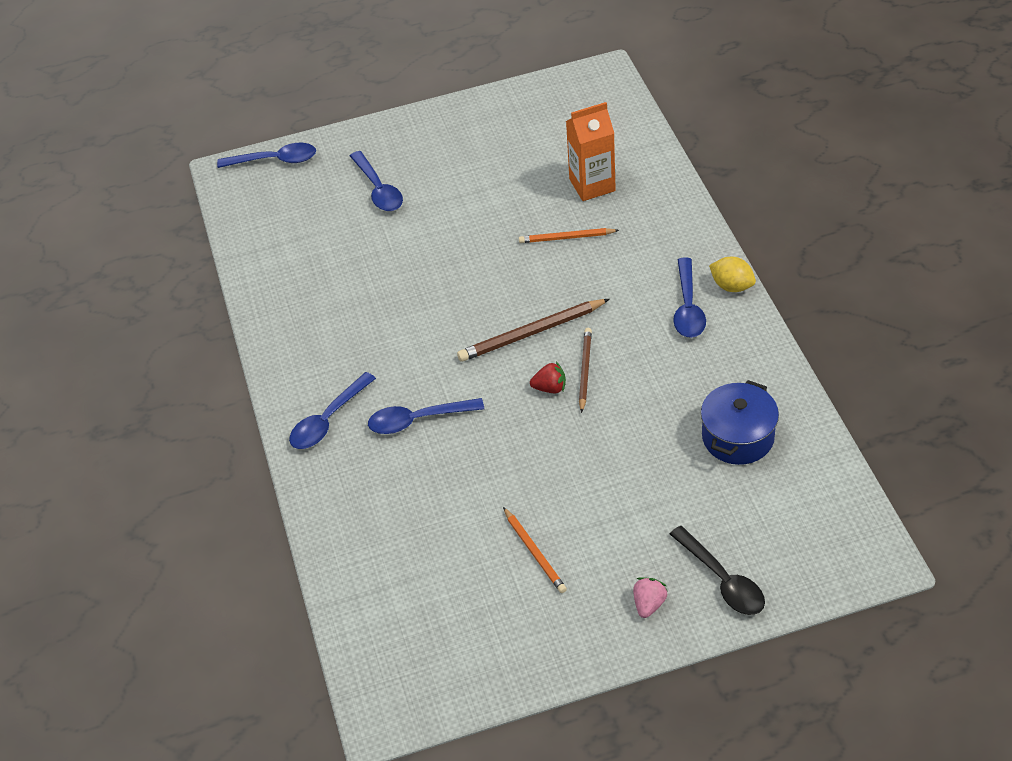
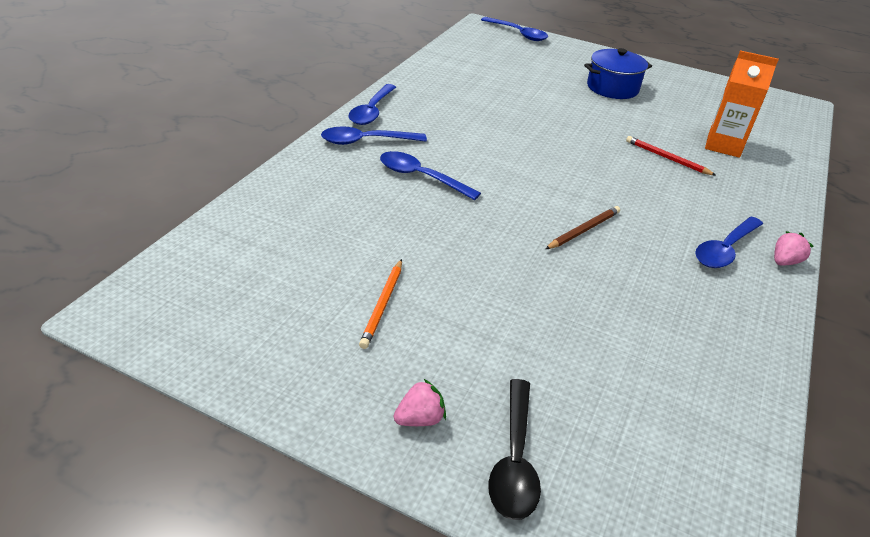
camera: 35 degrees right, 10 degrees down
blue spoon [350,151,403,211] -> blue spoon moved to [349,84,396,125]
brown pencil [457,299,609,362] -> none
orange pencil [519,228,619,243] -> red pencil [626,136,717,176]
red strawberry [530,362,566,393] -> none
blue pot [701,380,779,465] -> blue pot moved to [584,48,652,99]
yellow lemon [709,257,756,292] -> pink strawberry [774,231,813,266]

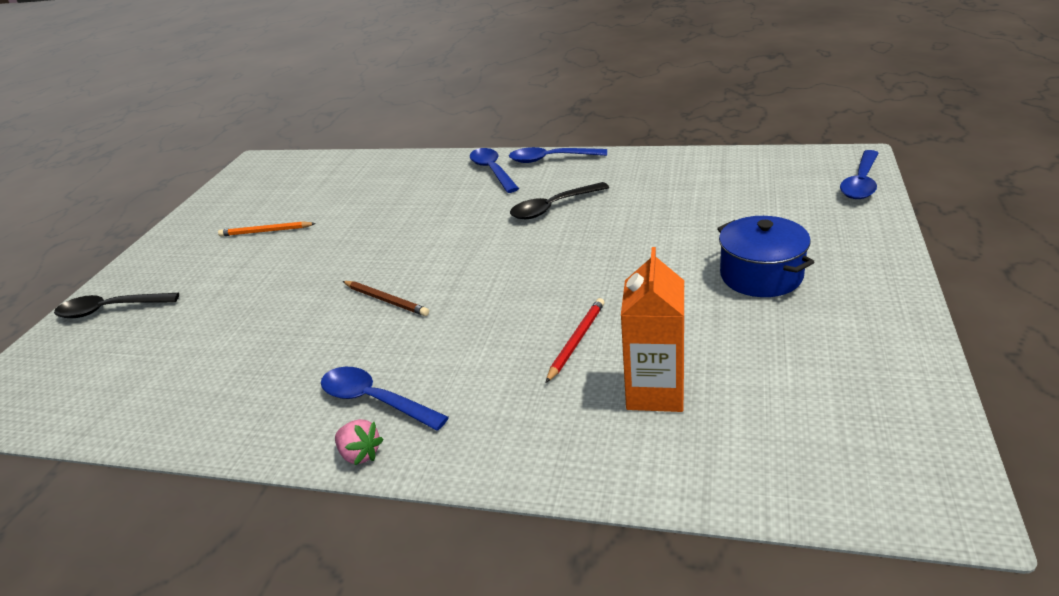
camera: 85 degrees right, 5 degrees down
blue spoon [380,151,481,200] -> none
pink strawberry [394,379,446,426] -> none
none -> black spoon [510,182,609,219]

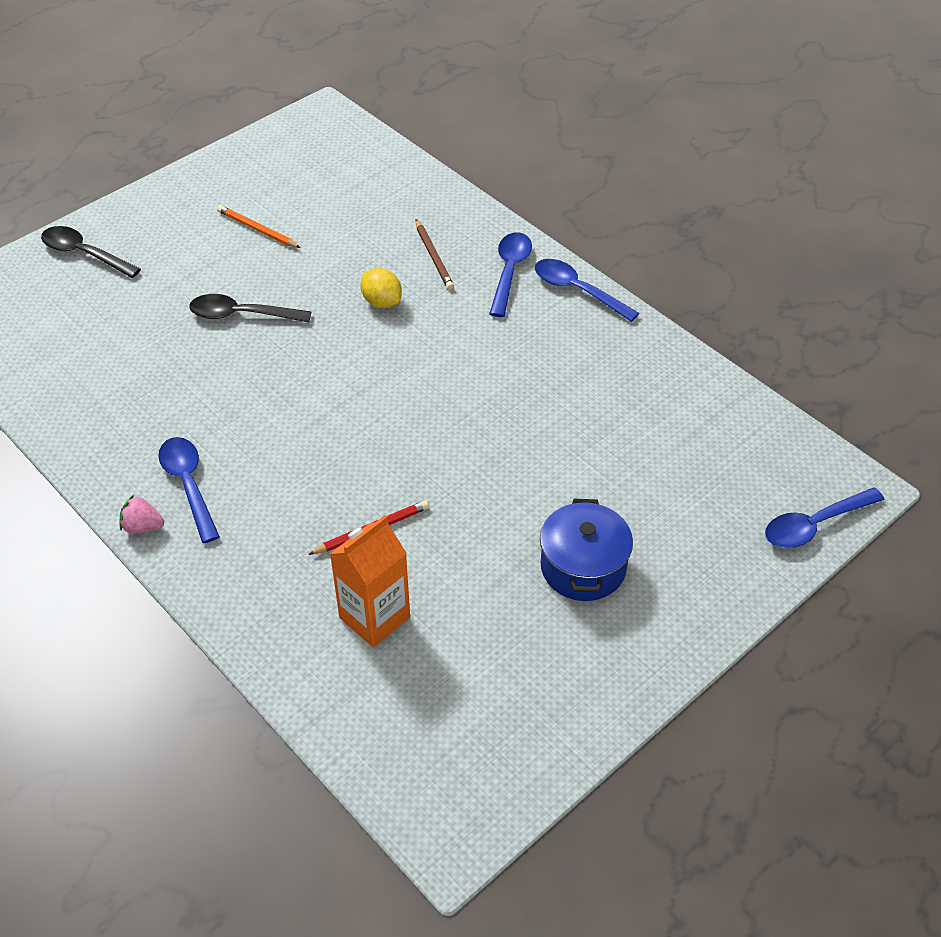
camera: 30 degrees right, 15 degrees up
pink strawberry [335,419,383,466] -> pink strawberry turned 120 degrees clockwise [120,495,164,534]
brown pencil [343,281,429,316] -> brown pencil moved to [416,219,454,290]
black spoon [510,182,609,219] -> black spoon moved to [189,294,311,323]
none -> yellow lemon [360,268,402,308]

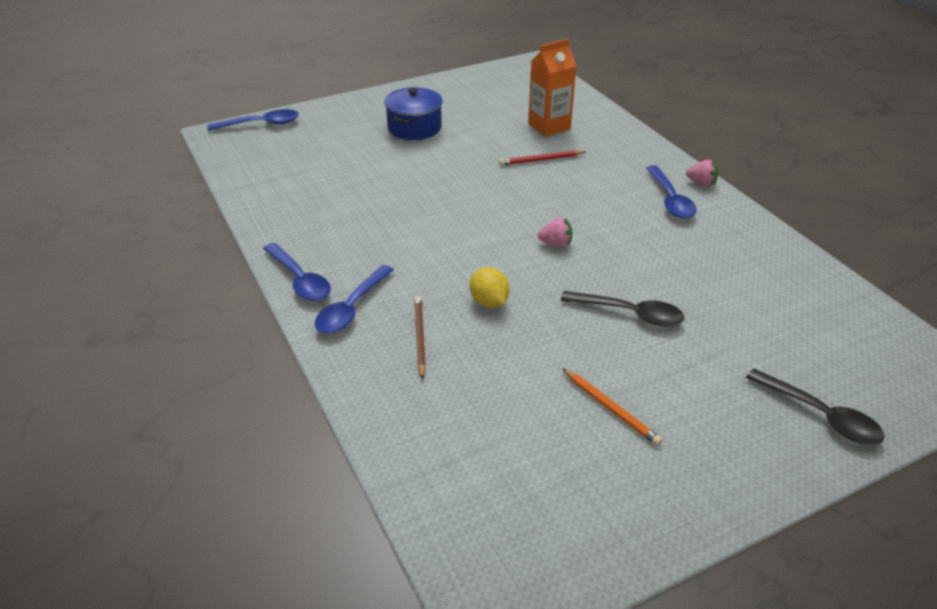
camera: 165 degrees left, 10 degrees down
none -> pink strawberry [538,218,573,247]

